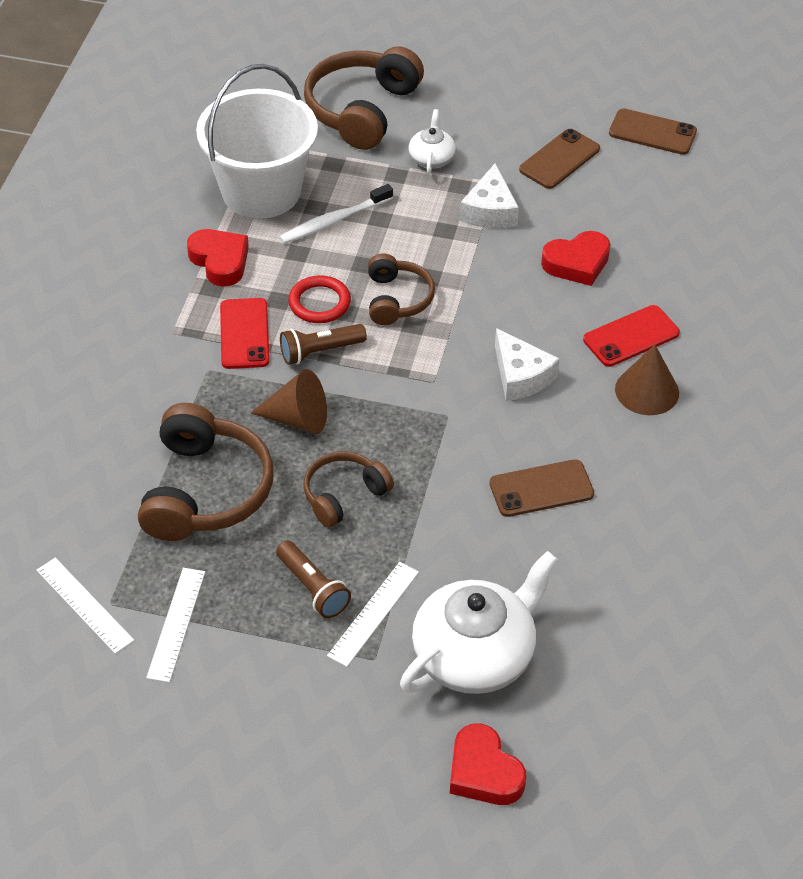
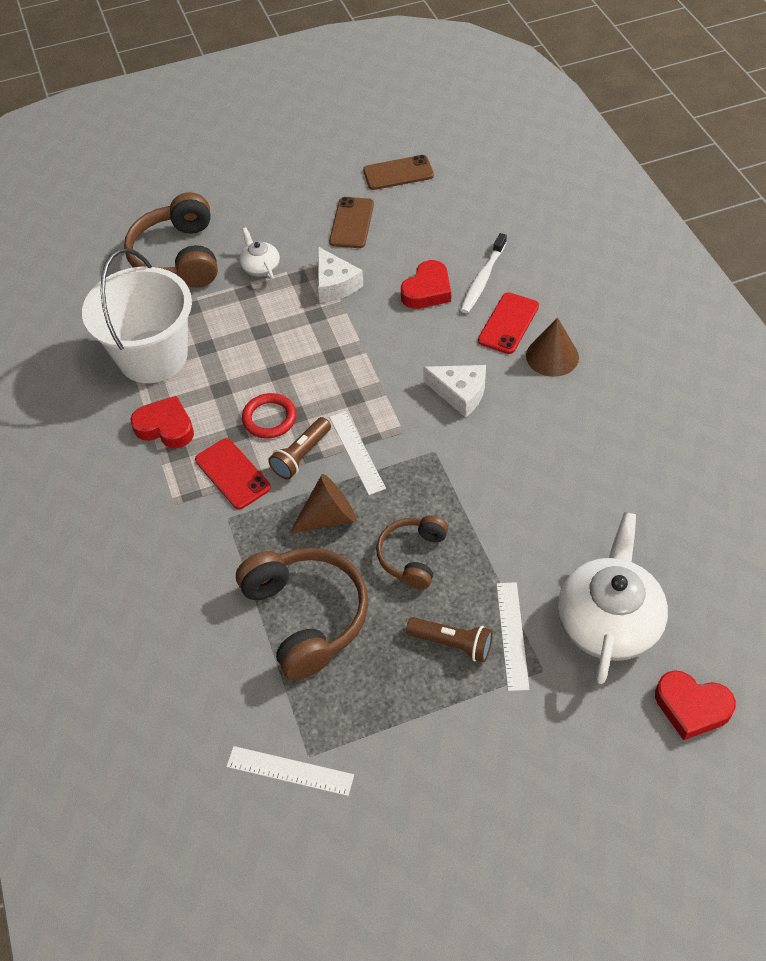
camera: 30 degrees left, 5 degrees up
white ruler [146,568,205,683] -> white ruler moved to [329,411,386,495]
white toothbrush [279,184,393,244] -> white toothbrush moved to [461,233,507,313]
brown headphones [368,253,435,325] -> none
brown phone [490,459,594,517] -> none

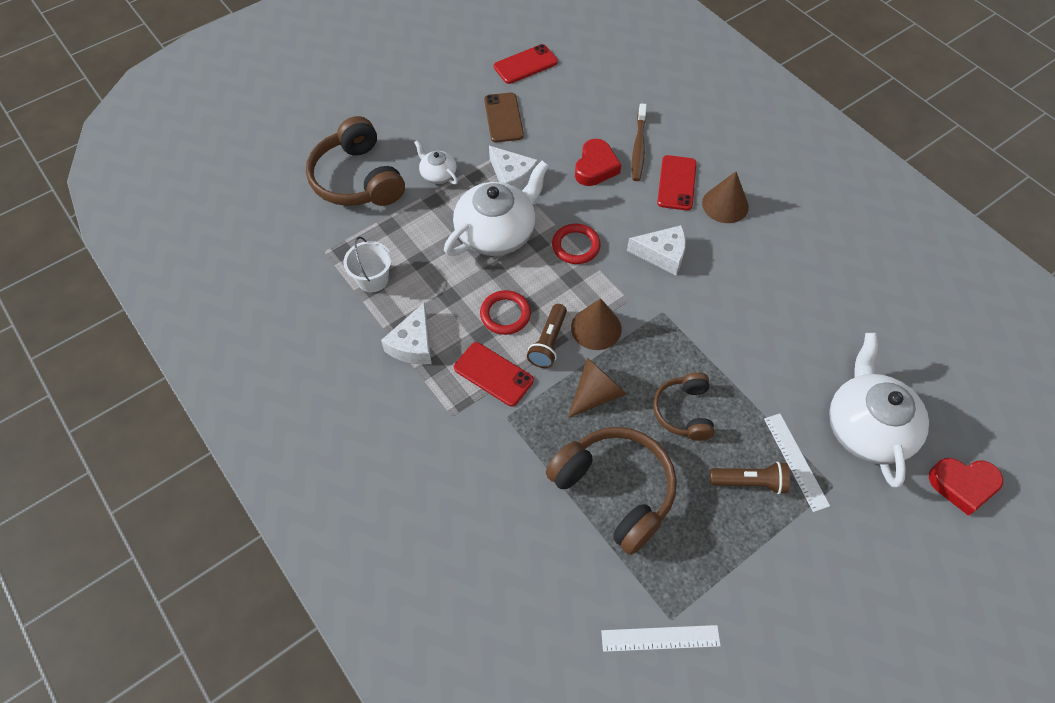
camera: 20 degrees left, 5 degrees up
white bucket [82,248,192,383] -> white bucket [344,237,392,292], size x0.47
red heart [130,396,194,448] -> white cheese [381,303,431,365]
white ruler [329,411,386,495] -> brown cone [571,298,622,350]
brown phone [363,155,434,190] -> red phone [494,44,558,84]
white toothbrush [461,233,507,313] -> brown toothbrush [632,103,647,181]
none -> white teapot [444,161,549,256]
none -> red ring [552,224,601,264]

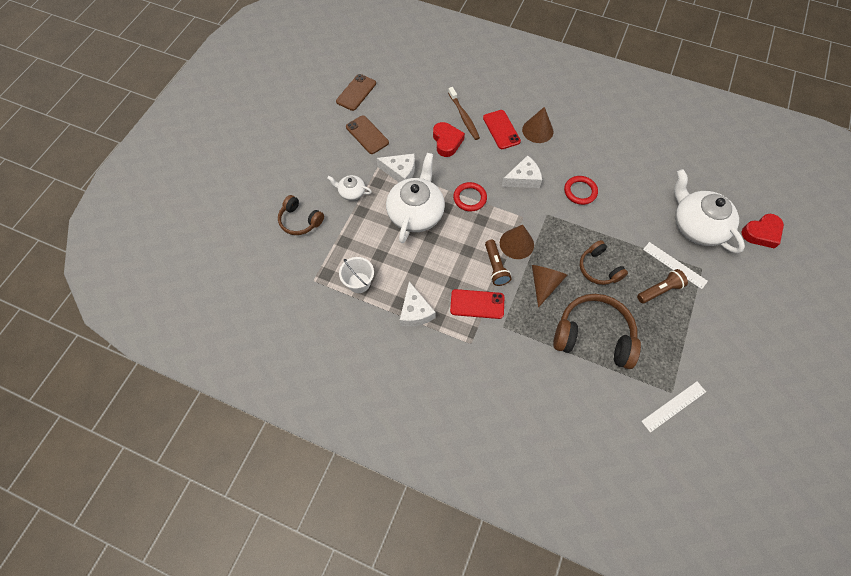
camera: 30 degrees left, 5 degrees up
brown headphones [306,116,405,206] -> brown headphones [278,195,324,235], size x0.59
red ring [480,290,531,335] -> red ring moved to [564,176,598,205]
red phone [494,44,558,84] -> brown phone [336,74,376,111]

